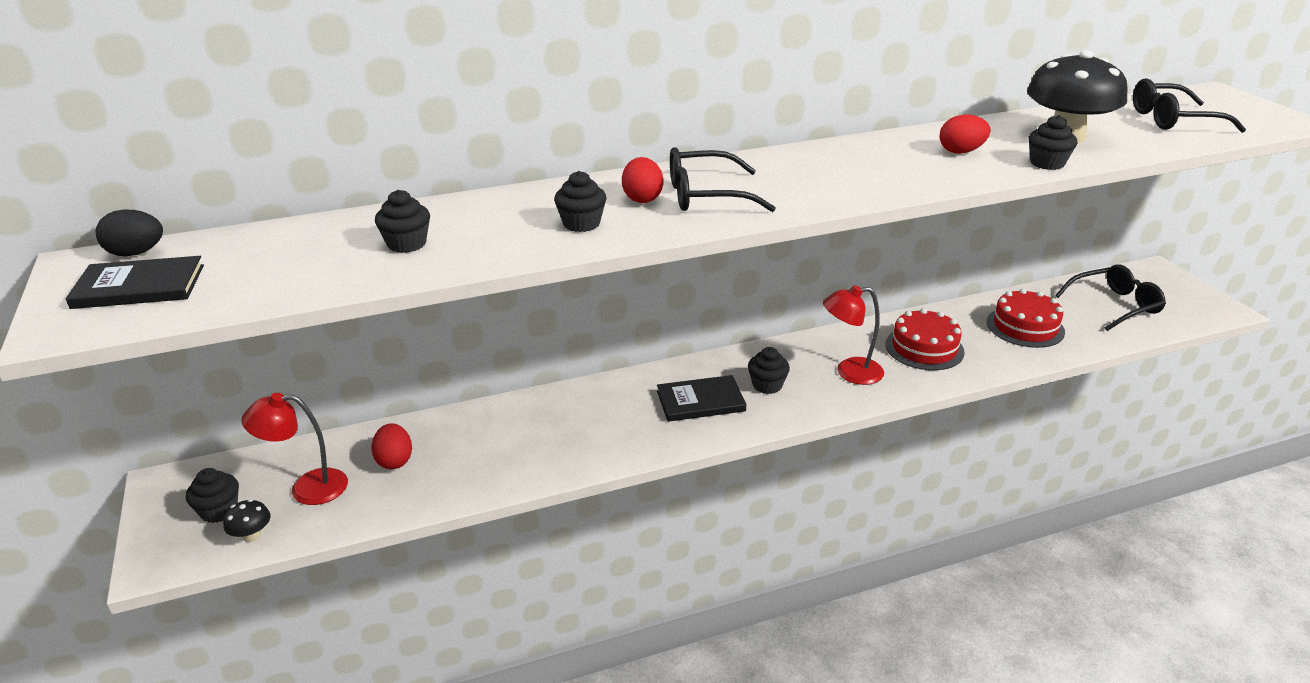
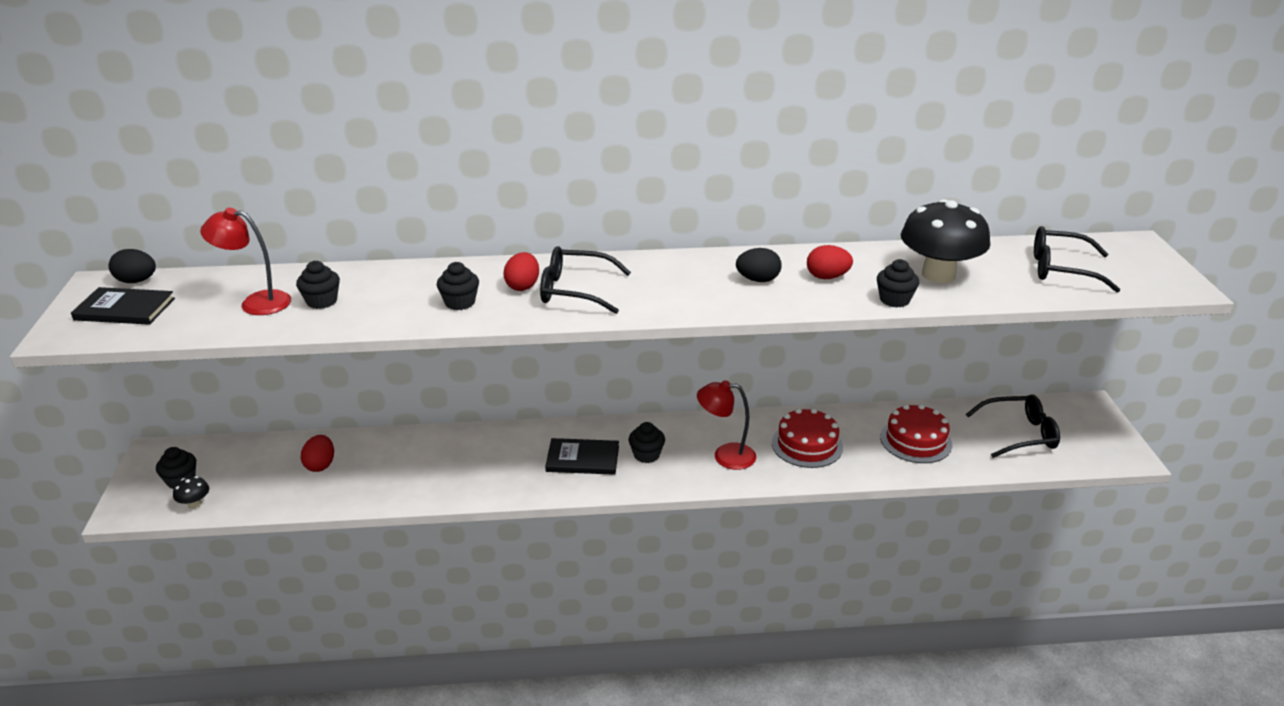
camera: 15 degrees right, 0 degrees up
red lamp [241,393,348,505] -> red lamp moved to [200,208,291,315]
none -> black egg [736,248,782,282]

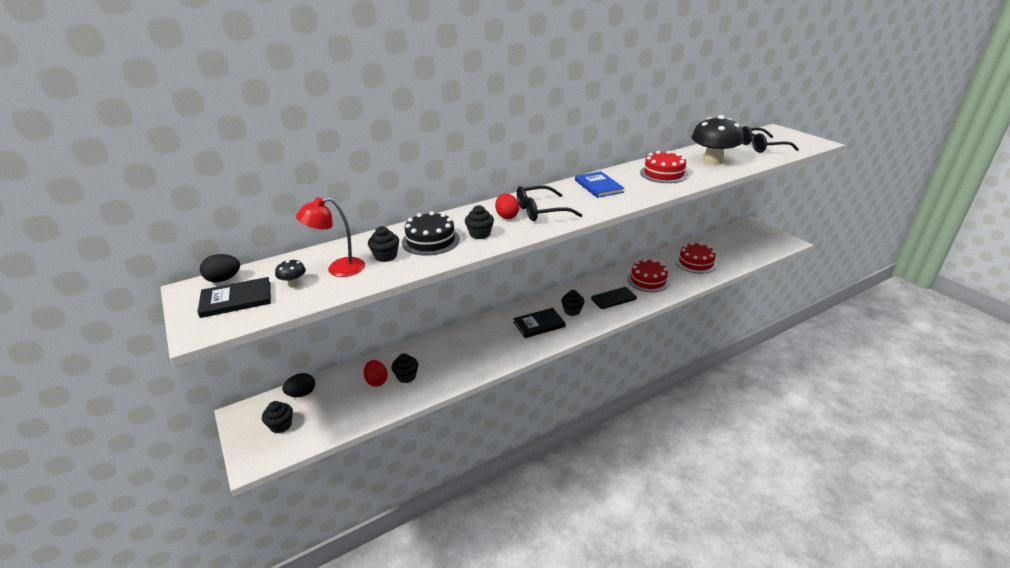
camera: 25 degrees left, 0 degrees up
black mushroom [173,476,209,509] -> black mushroom moved to [275,259,306,287]
red lamp [697,380,756,470] -> black phone [591,287,637,309]
black egg [736,248,782,282] -> black egg moved to [282,373,315,397]
red egg [807,245,853,279] -> red cake [640,151,688,183]
black cupcake [877,259,919,307] -> black cupcake moved to [391,353,418,383]
black glasses [966,394,1060,458] -> none
none -> black cake [402,211,460,256]
none -> blue book [575,171,624,198]

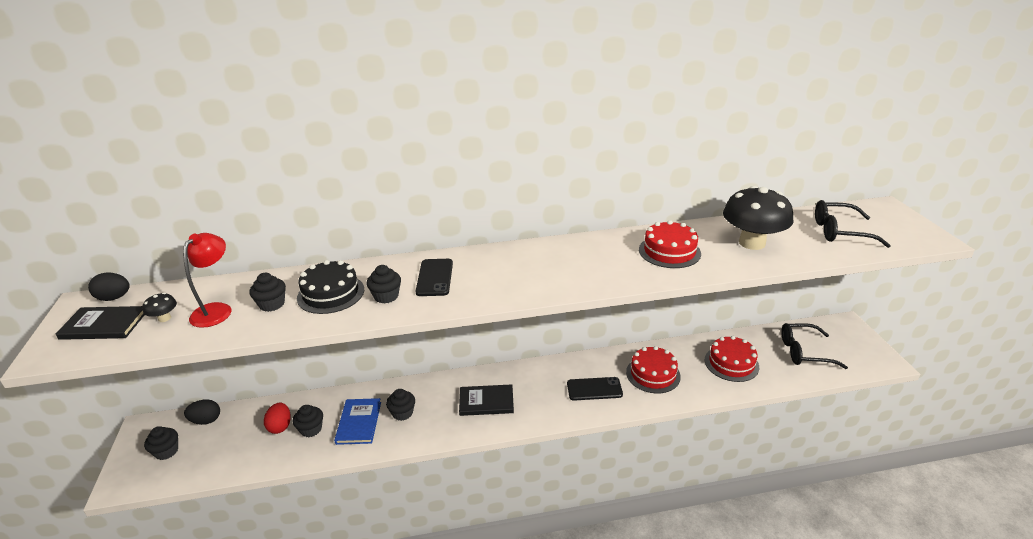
camera: 20 degrees right, 0 degrees up
red lamp [296,197,365,277] -> red lamp turned 105 degrees clockwise [183,233,231,328]
red egg [495,193,519,219] -> black phone [416,259,453,296]
black glasses [517,186,582,221] -> black glasses moved to [781,323,848,369]
black cupcake [561,290,584,316] -> black cupcake moved to [386,389,415,421]
blue book [575,171,624,198] -> blue book moved to [334,398,381,445]

